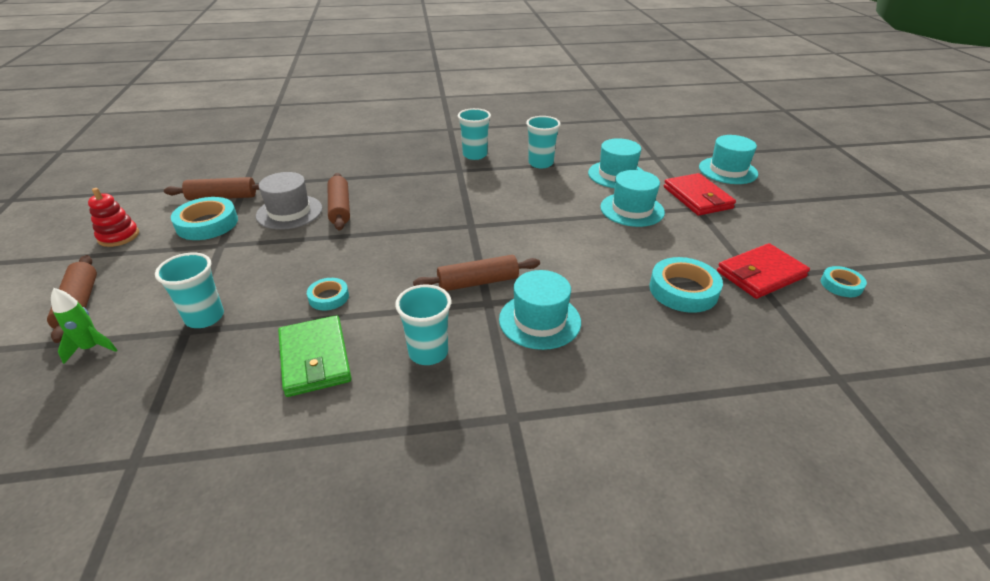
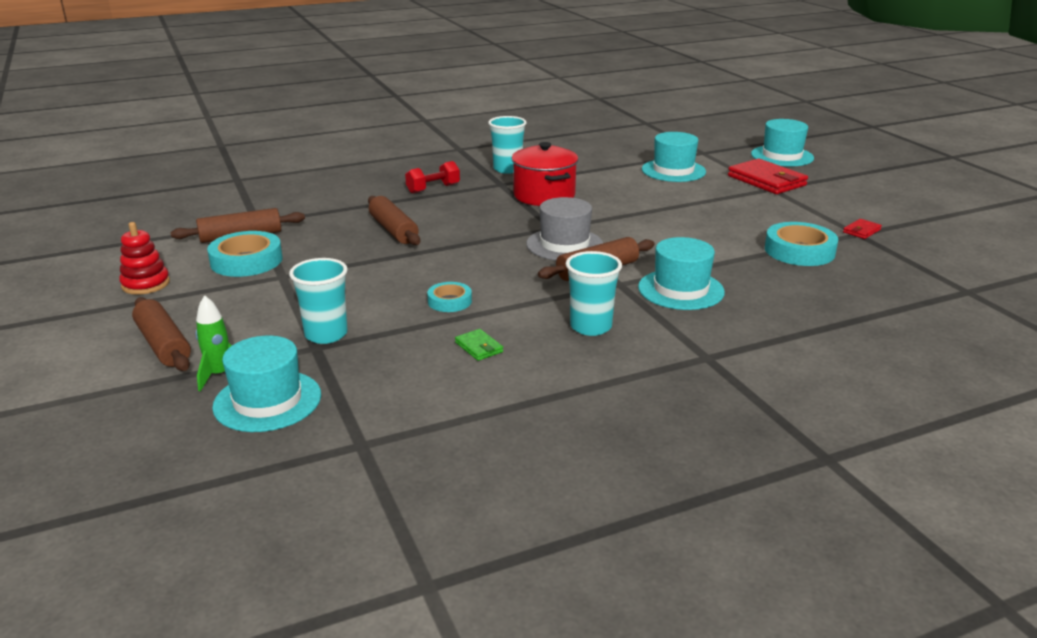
camera: 15 degrees left, 10 degrees down
grey hat [256,172,322,230] -> grey hat moved to [526,197,603,260]
green wallet [278,315,352,397] -> green wallet [455,329,503,361], size x0.46
turquoise cup [526,116,561,168] -> none
turquoise hat [600,170,665,227] -> turquoise hat moved to [212,336,321,432]
red wallet [717,243,810,299] -> red wallet [843,219,882,239], size x0.46
turquoise tape [821,266,867,297] -> none
none -> red dumbbell [405,161,460,194]
none -> red pot [511,142,578,206]

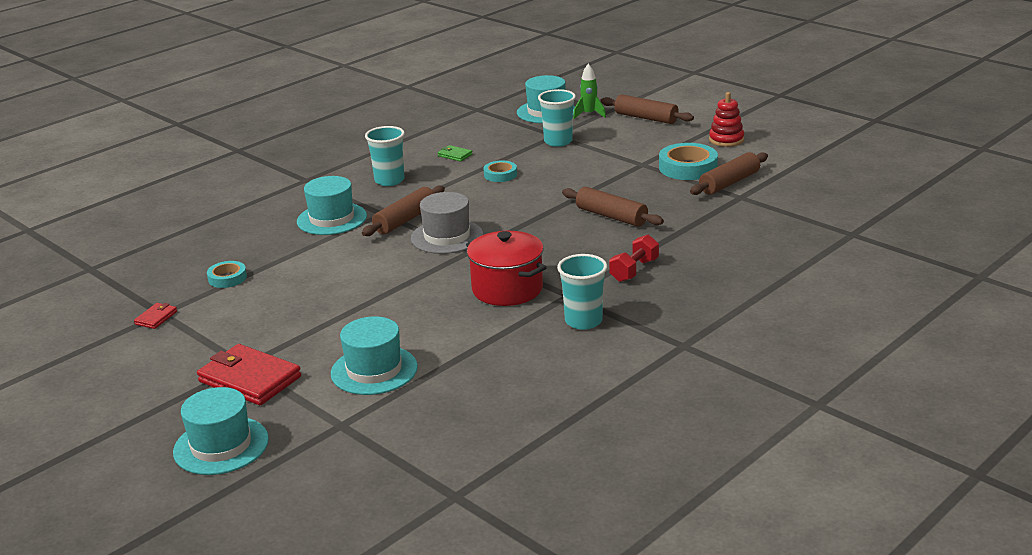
camera: 160 degrees right, 0 degrees up
turquoise tape [765,222,838,266] -> turquoise tape [207,261,247,288], size x0.58

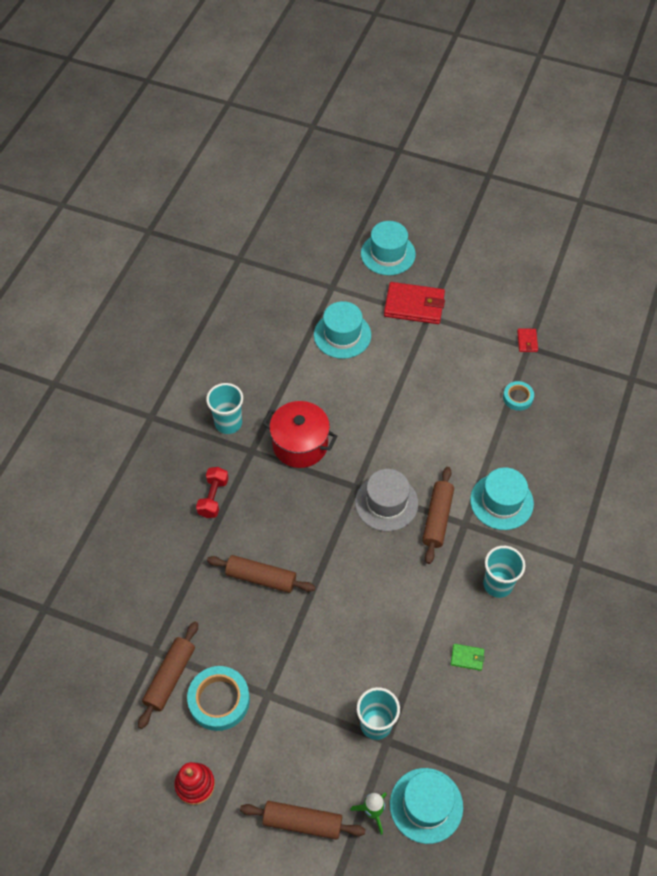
camera: 155 degrees right, 30 degrees up
turquoise tape [484,161,517,182] -> none

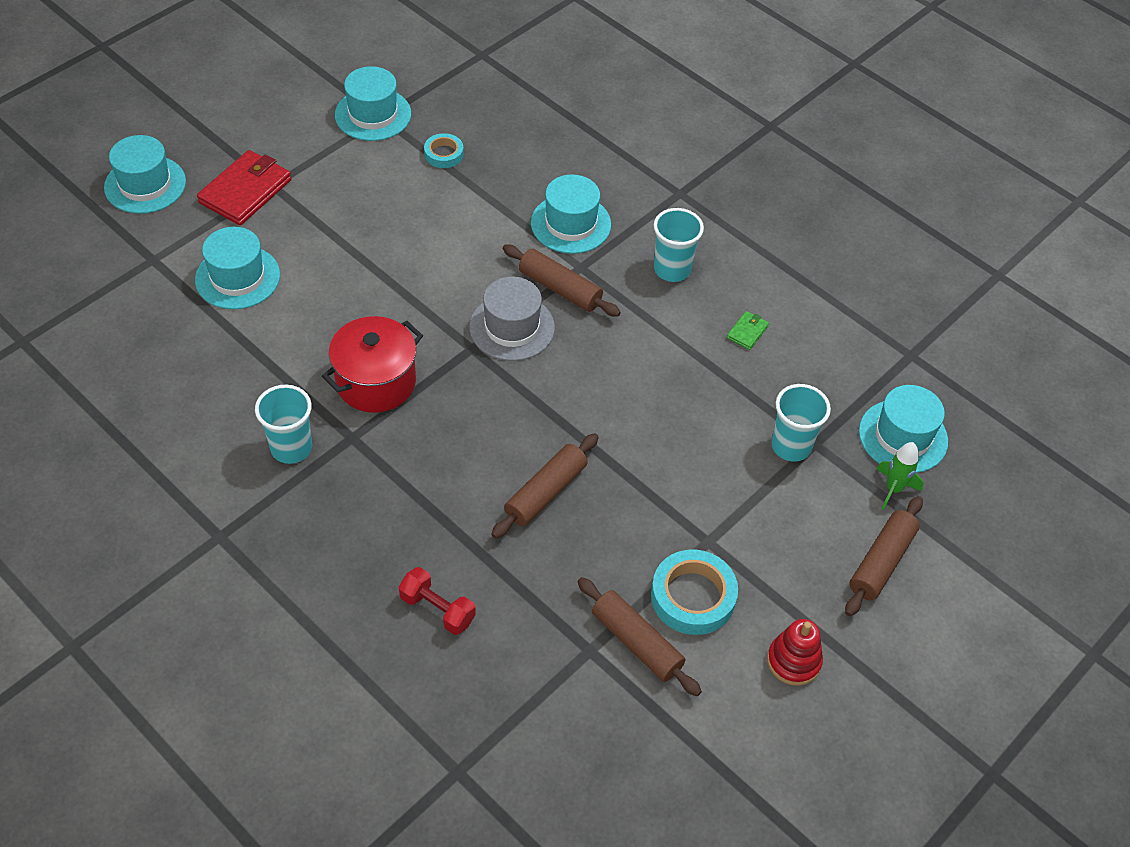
camera: 70 degrees left, 5 degrees down
red dumbbell [196,467,229,518] -> red dumbbell moved to [399,567,476,635]
red wallet [517,328,538,352] -> turquoise hat [335,66,411,141]

